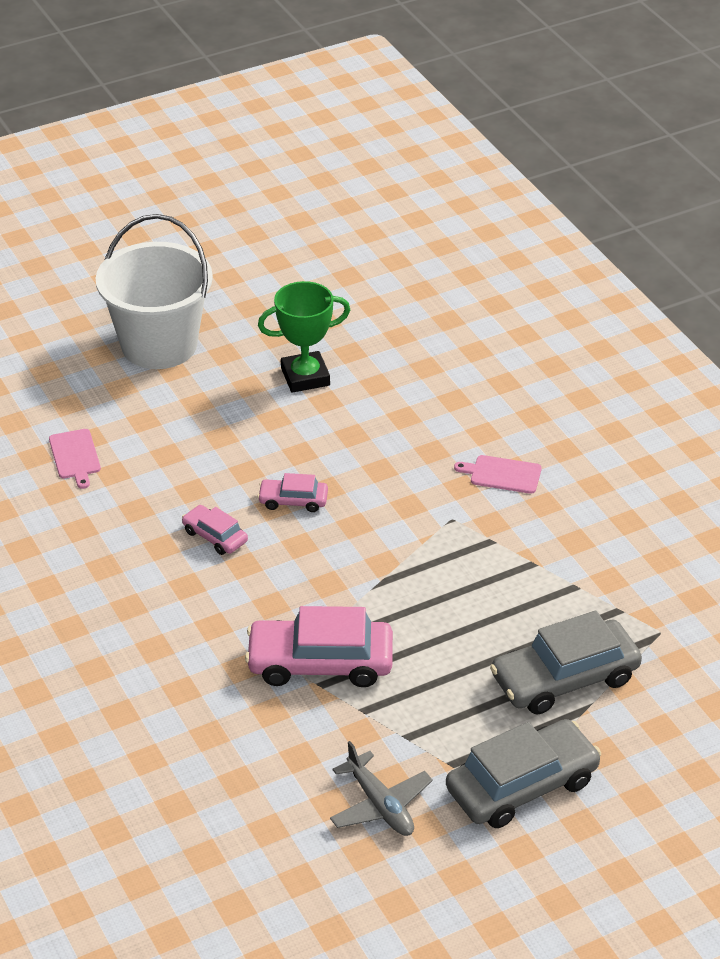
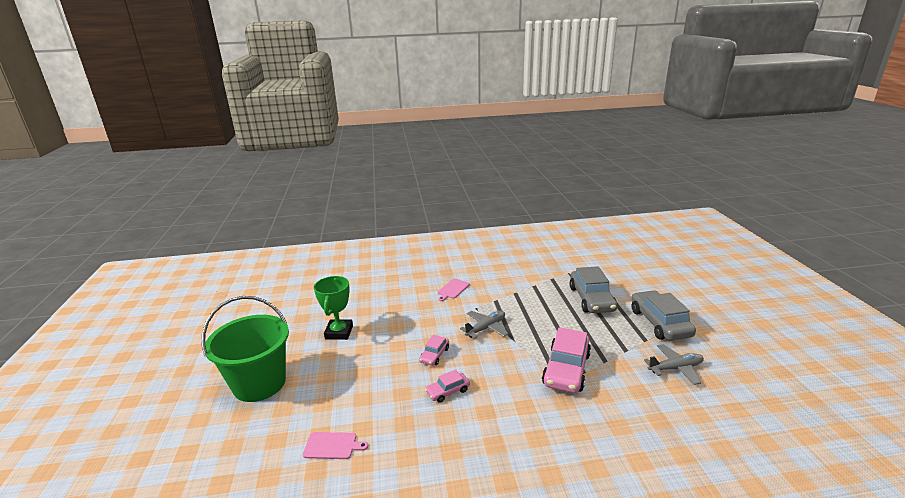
camera: 70 degrees left, 15 degrees down
white bucket [96,214,213,369] -> green bucket [202,296,289,402]
none -> grey plane [460,311,509,339]

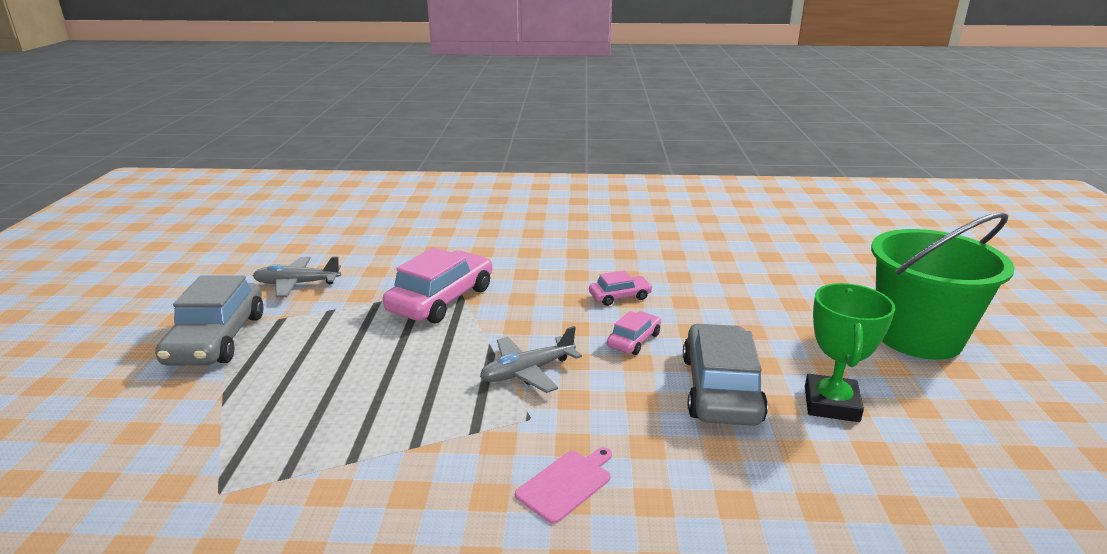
camera: 170 degrees left, 0 degrees up
pink cutting board [303,432,368,459] -> none
grey car [570,266,617,313] -> grey car moved to [683,323,768,426]

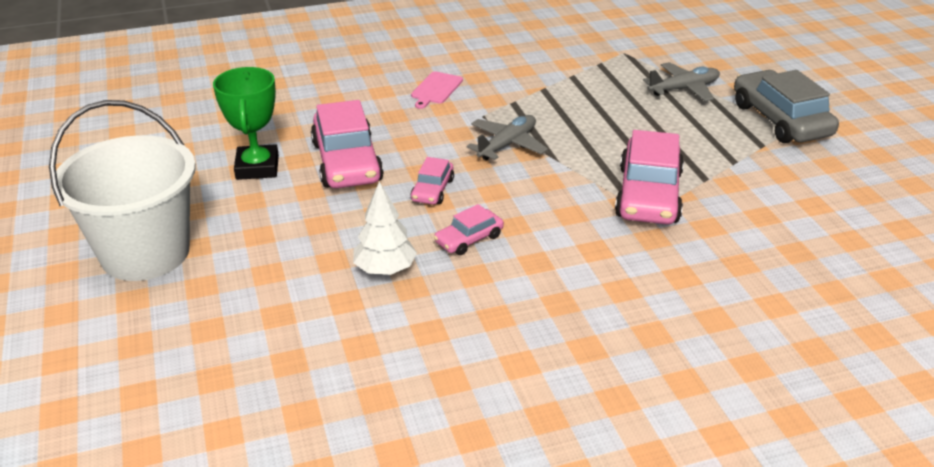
camera: 160 degrees right, 10 degrees up
grey plane [253,256,341,297] -> grey plane moved to [643,62,720,101]
grey car [683,323,768,426] -> pink car [311,100,384,188]
green bucket [871,212,1015,360] -> white bucket [49,100,196,281]
none -> white tree [353,181,417,275]

